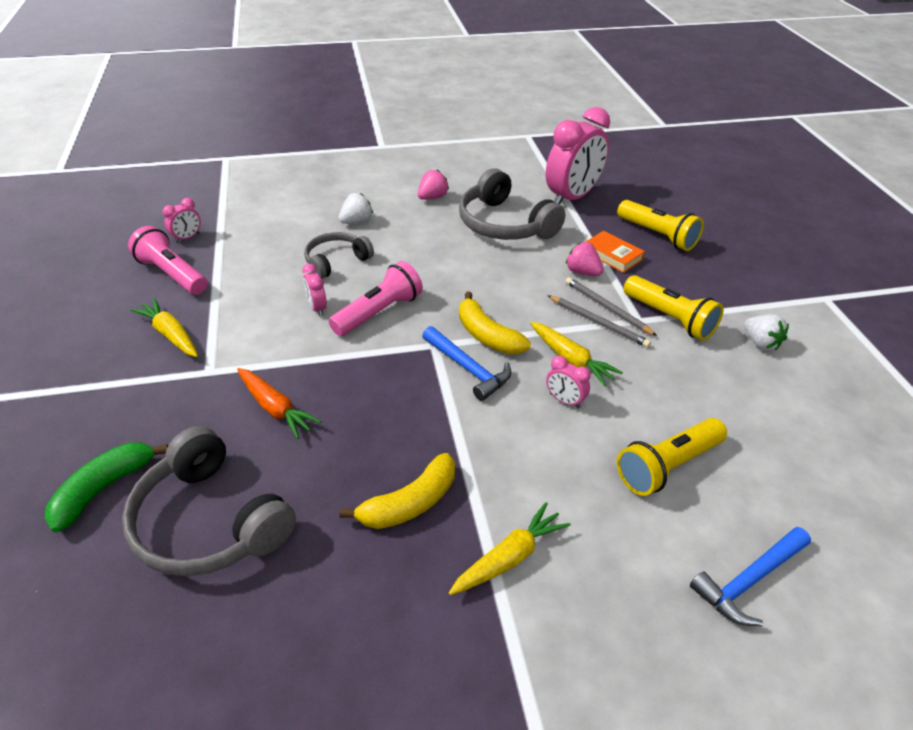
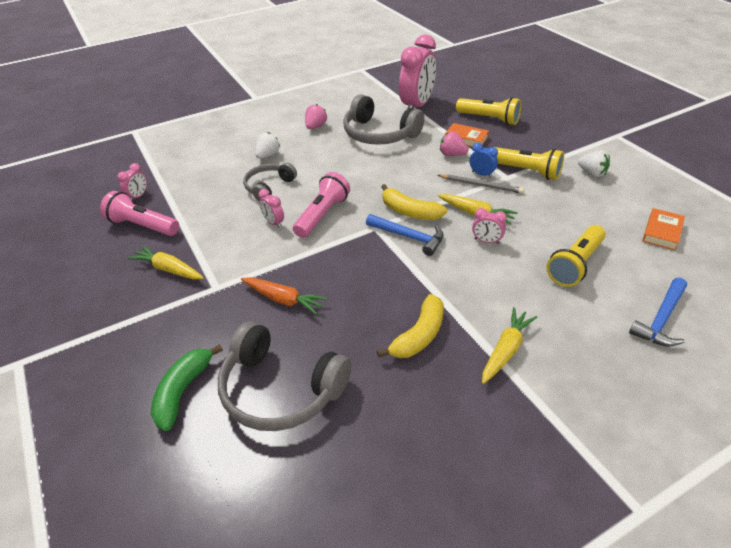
camera: 15 degrees left, 0 degrees up
grey pencil [566,277,657,336] -> blue clock [469,143,498,178]
none -> orange book [642,208,685,250]

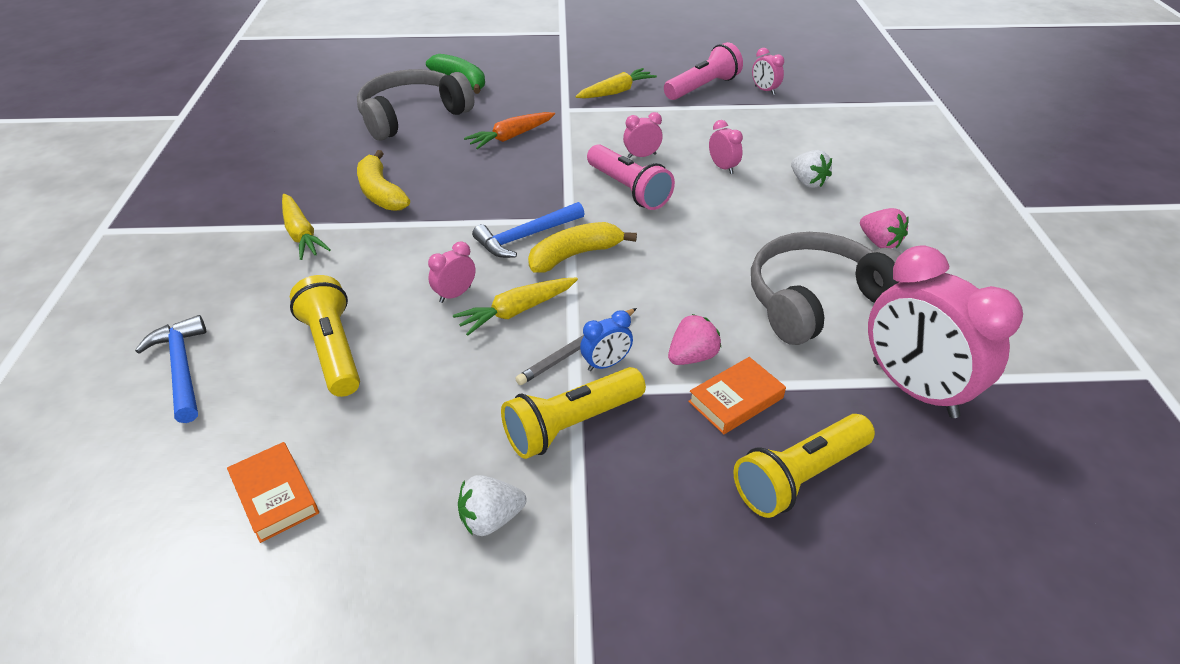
camera: 115 degrees right, 0 degrees up
grey headphones [243,163,297,201] -> pink clock [709,120,743,174]

